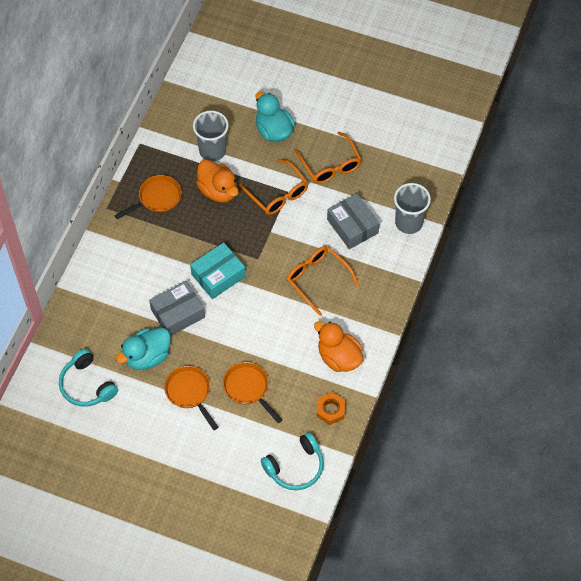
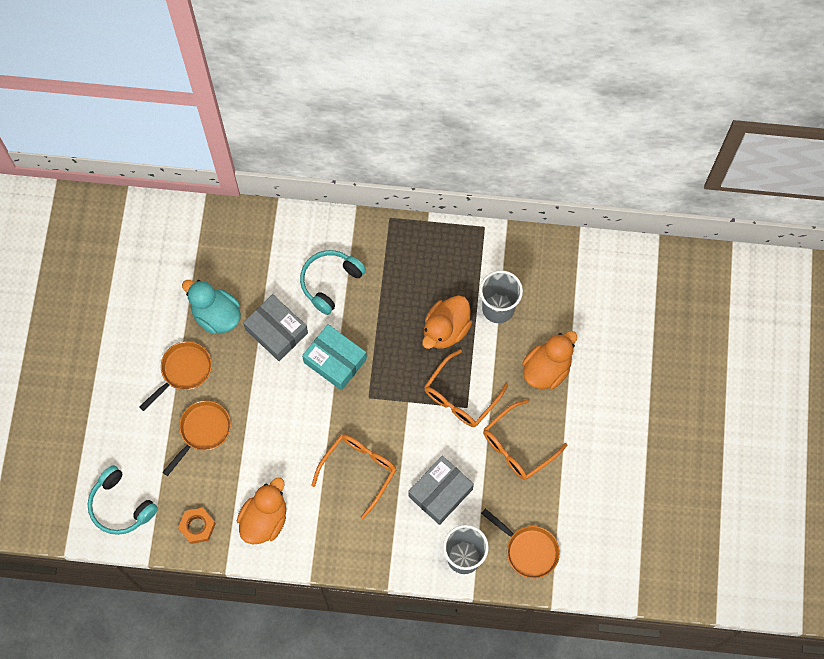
camera: 75 degrees right, 10 degrees up
turquoise headphones [59,349,118,407] -> turquoise headphones moved to [300,250,366,315]
orange pan [114,175,181,219] -> orange pan moved to [481,509,560,579]
turquoise duck [255,92,295,142] -> orange duck [522,331,577,389]

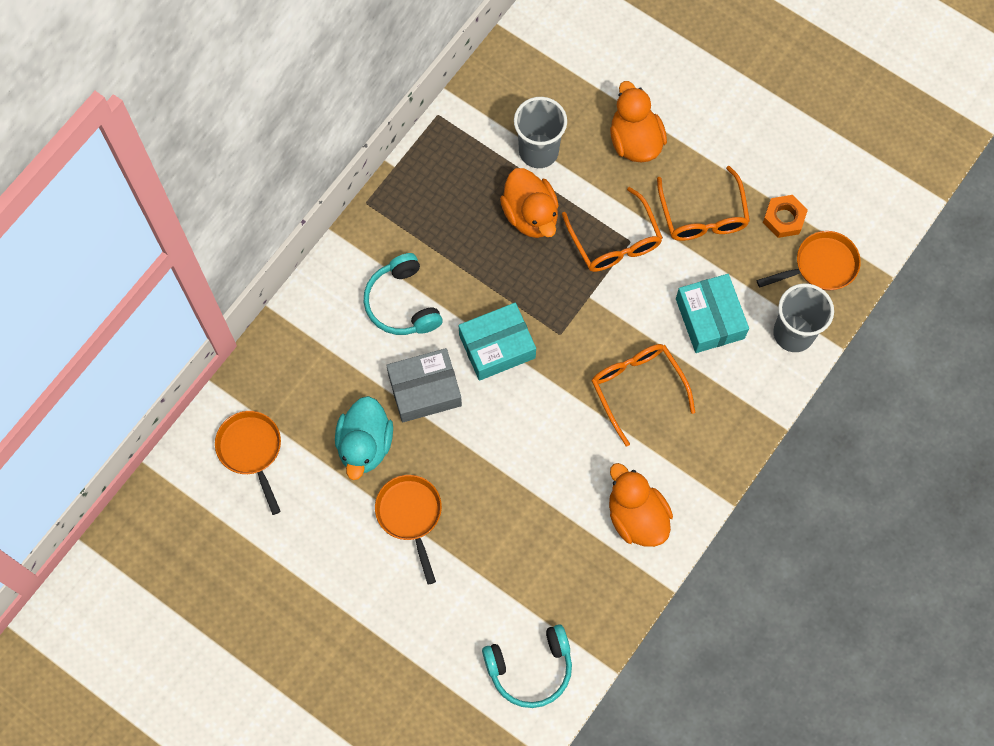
camera: 60 degrees left, 0 degrees up
orange pan [163,400,231,476] -> orange pan moved to [215,411,281,515]
orange nut [178,508,216,544] -> orange nut moved to [763,195,808,238]
turquoise duck [182,280,241,334] -> turquoise duck turned 60 degrees counterclockwise [335,396,393,480]
grey box [408,456,474,525] -> turquoise box [676,274,749,353]

